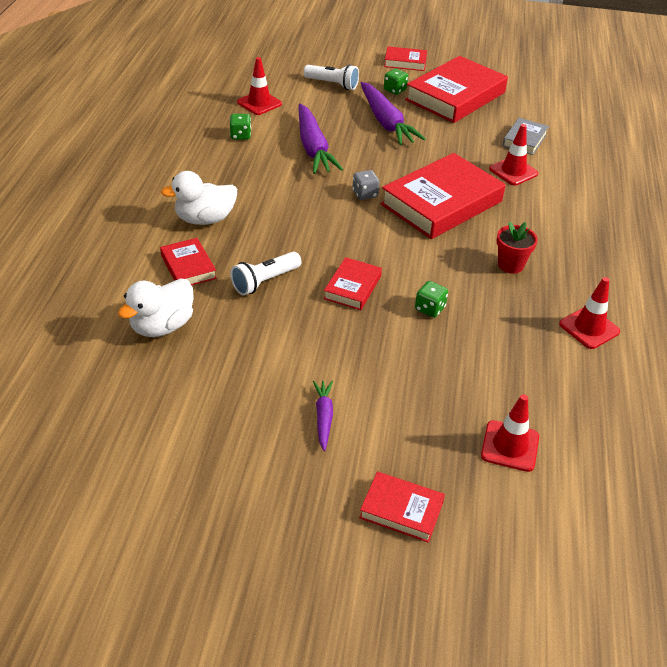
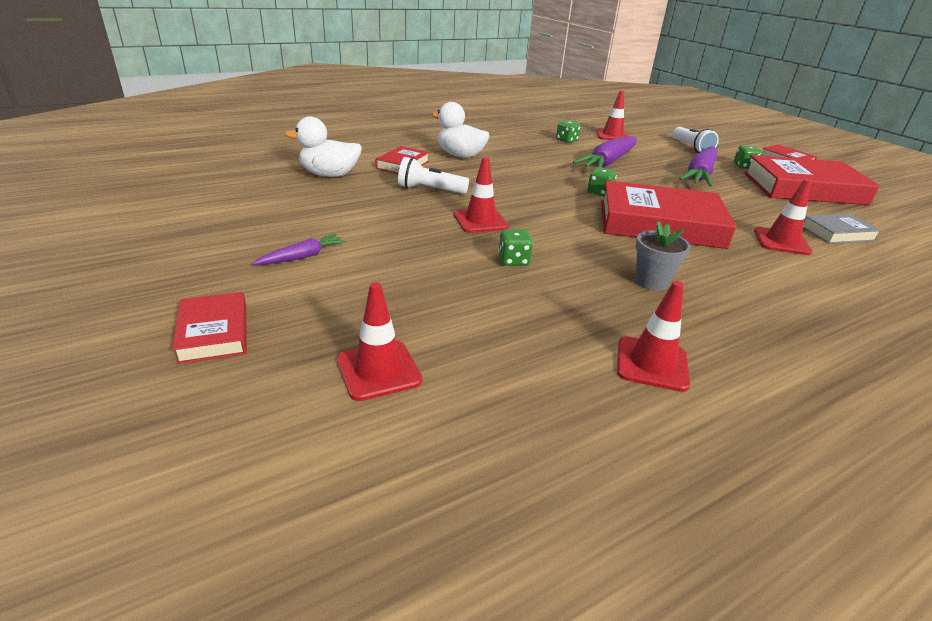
camera: 50 degrees right, 10 degrees down
red book [324,257,382,310] -> red traffic cone [454,157,509,233]
grey dice [352,170,380,200] -> green dice [587,167,617,197]
red flower pot [497,222,538,274] -> grey flower pot [635,221,691,291]

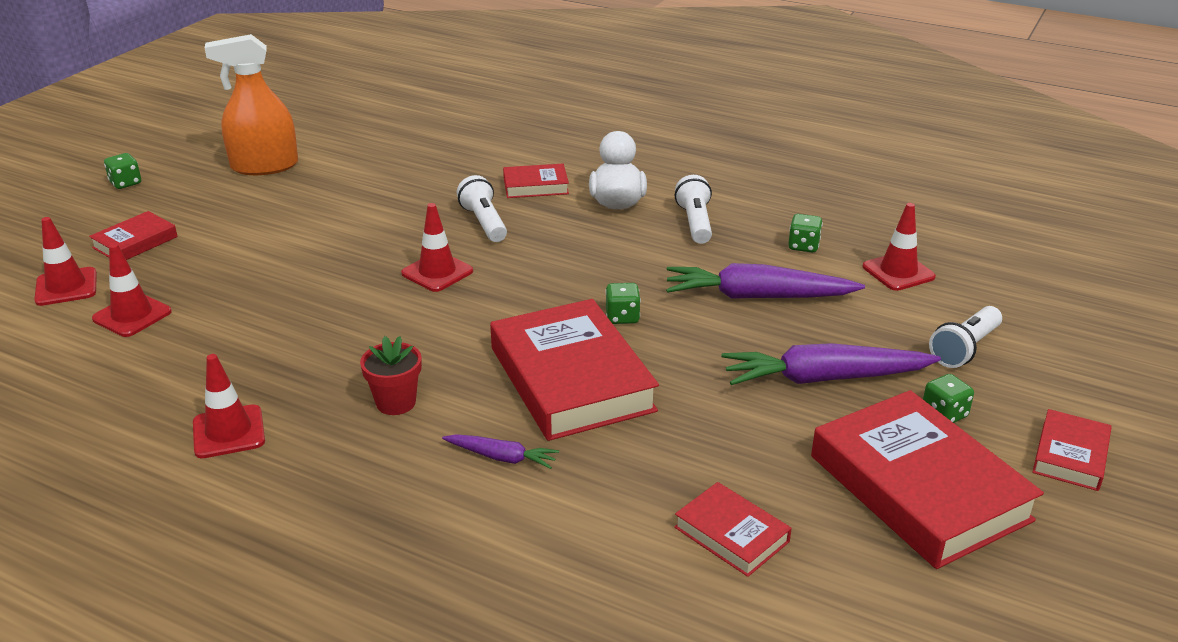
camera: 60 degrees right, 0 degrees up
purple carrot [252,234,346,265] -> purple carrot moved to [442,434,559,469]
white duck [285,117,362,177] -> none
green dice [498,229,533,266] -> green dice moved to [104,153,141,189]
grey flower pot [635,221,691,291] -> red flower pot [360,336,422,415]
red traffic cone [754,179,812,255] -> red traffic cone moved to [34,217,97,306]
grey book [803,214,882,244] -> red book [674,482,792,577]
none -> orange spray bottle [205,34,298,175]
none -> white flashlight [675,175,712,244]

